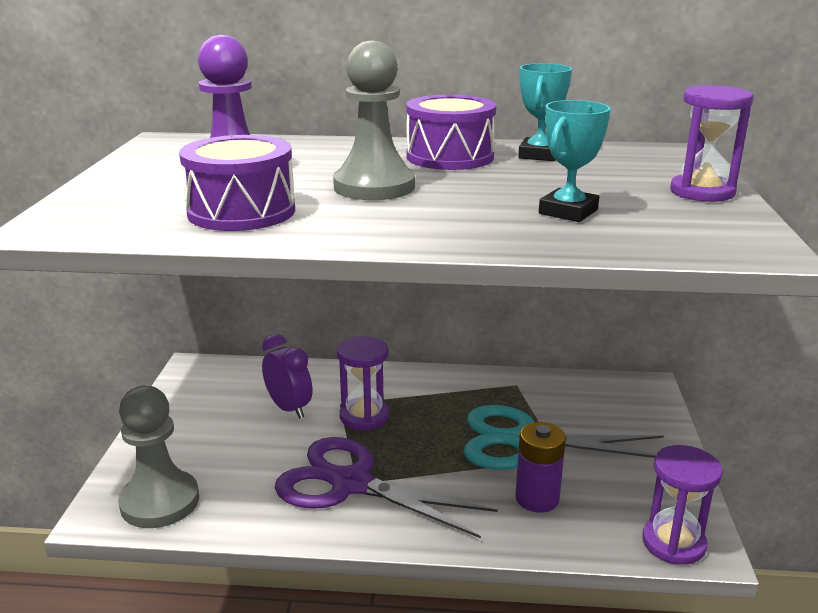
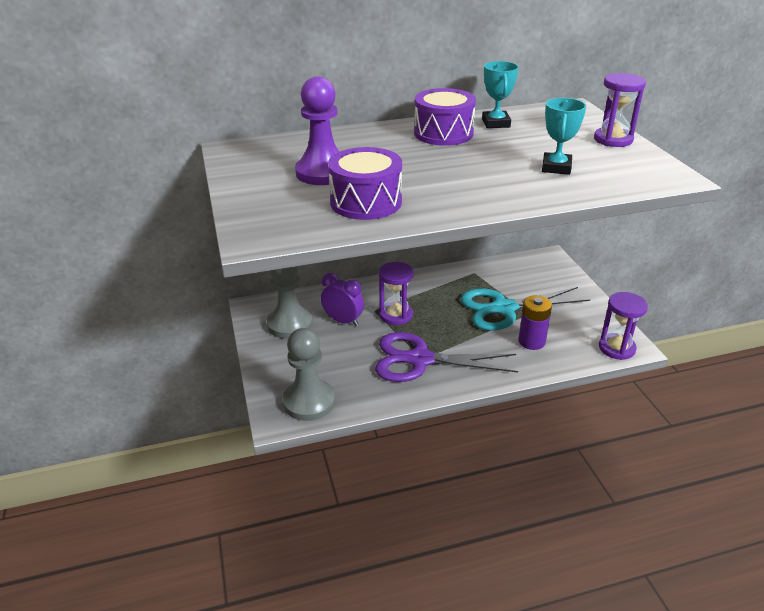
camera: 20 degrees left, 10 degrees up
grey pawn [333,40,415,200] -> grey pawn moved to [267,266,313,339]

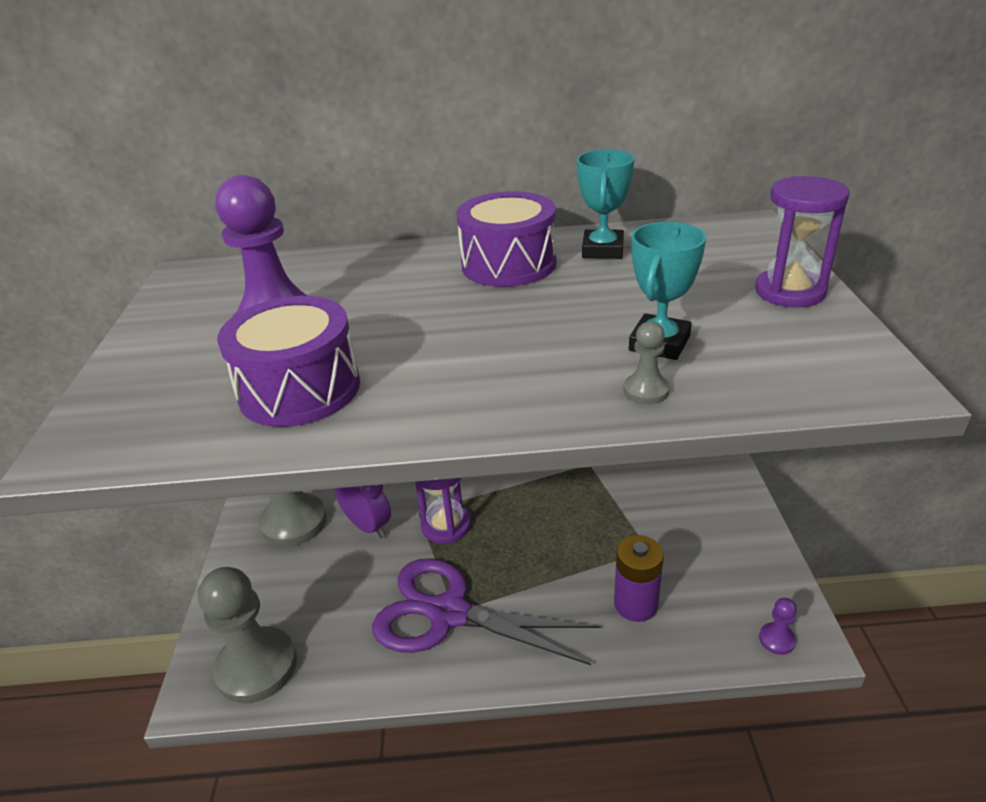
camera: 15 degrees right, 0 degrees up
turquoise scissors [461,287,590,331] -> none
purple hourglass [599,292,648,360] -> purple pawn [759,598,797,655]
none -> grey pawn [623,321,670,404]

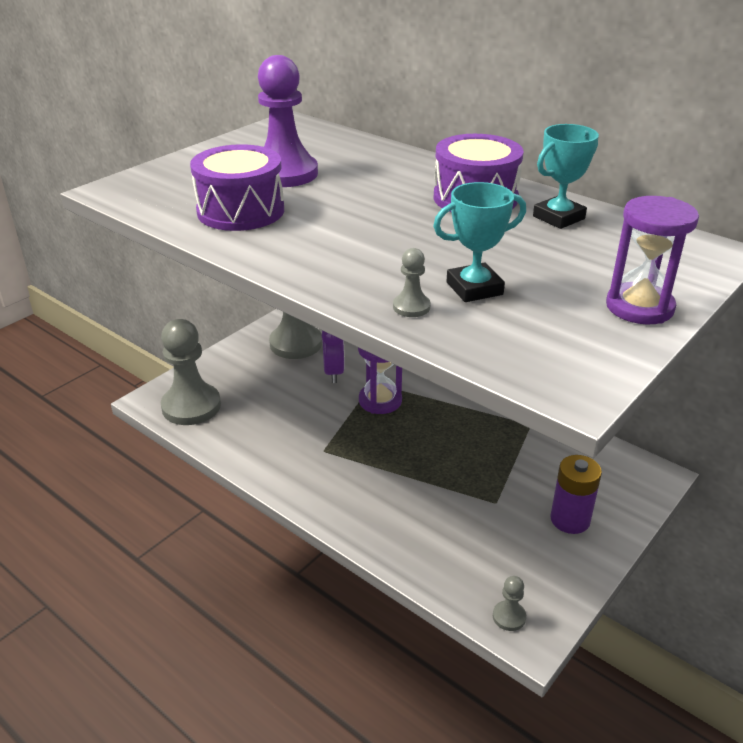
camera: 40 degrees right, 0 degrees up
purple scissors [372,558,601,665] -> none
purple battery [614,535,664,622] -> purple battery moved to [550,455,602,534]
purple pawn [759,598,797,655] -> grey pawn [493,576,526,631]

